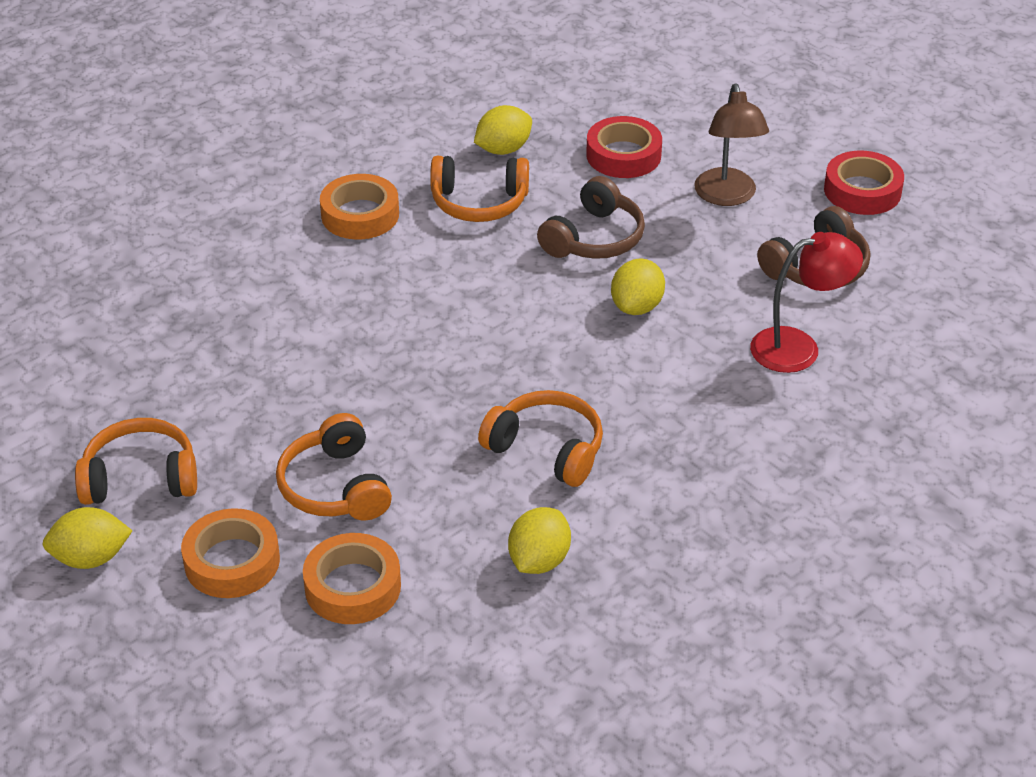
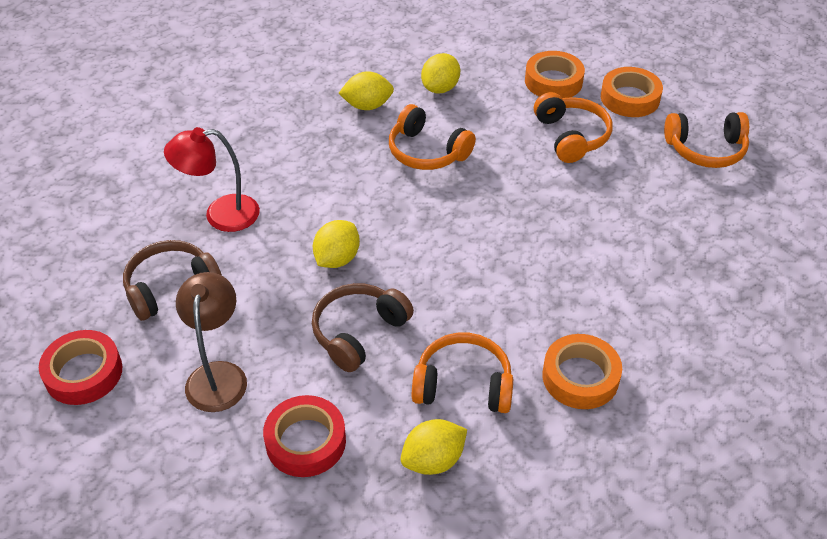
camera: 175 degrees left, 5 degrees up
yellow lemon [42,507,132,569] -> yellow lemon moved to [338,71,394,110]

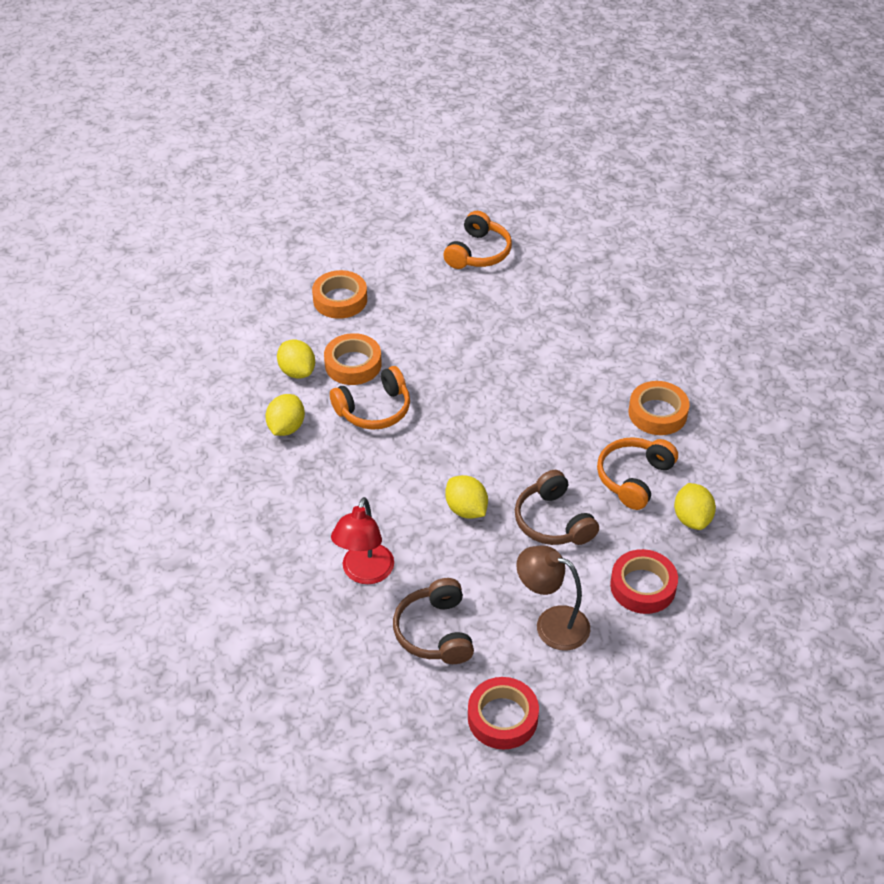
camera: 65 degrees left, 0 degrees up
orange headphones [534,92,612,163] -> none
orange tape [601,67,663,117] -> orange tape moved to [324,333,382,385]

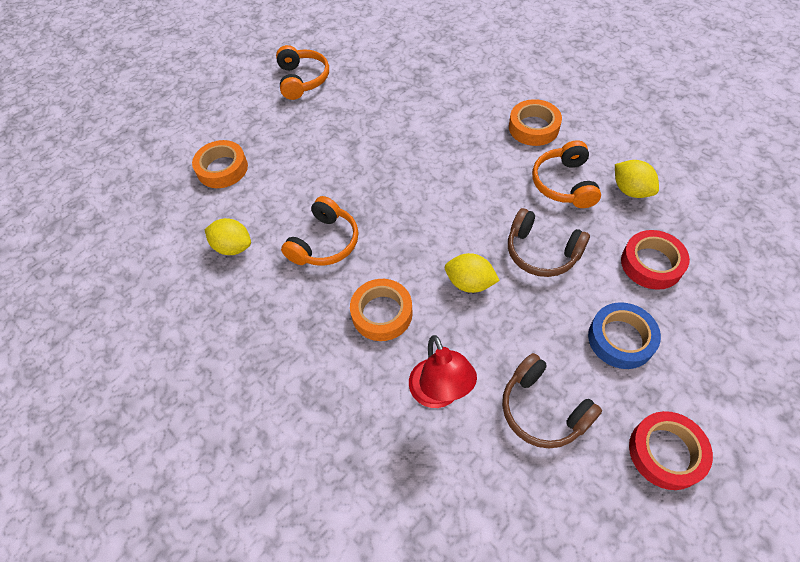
camera: 30 degrees left, 10 degrees up
yellow lemon [265,394,305,436] -> none
orange tape [324,333,382,385] -> orange tape moved to [350,279,413,341]
brown lamp [516,545,590,651] -> blue tape [588,302,661,369]

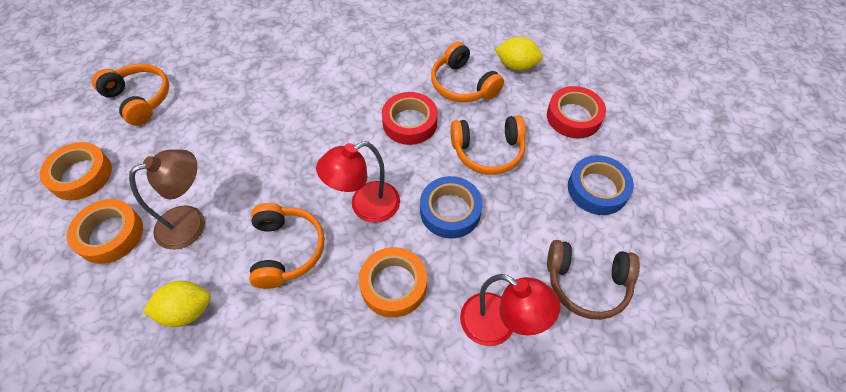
camera: 40 degrees left, 0 degrees up
yellow lemon [445,253,500,293] -> blue tape [420,176,483,238]
brown headphones [508,208,590,277] -> orange headphones [450,115,526,175]
orange tape [509,99,562,146] -> orange tape moved to [39,142,112,200]
red tape [629,411,713,490] -> red tape moved to [382,92,438,145]
none -> brown lamp [129,149,205,250]
none -> red lamp [316,141,400,223]

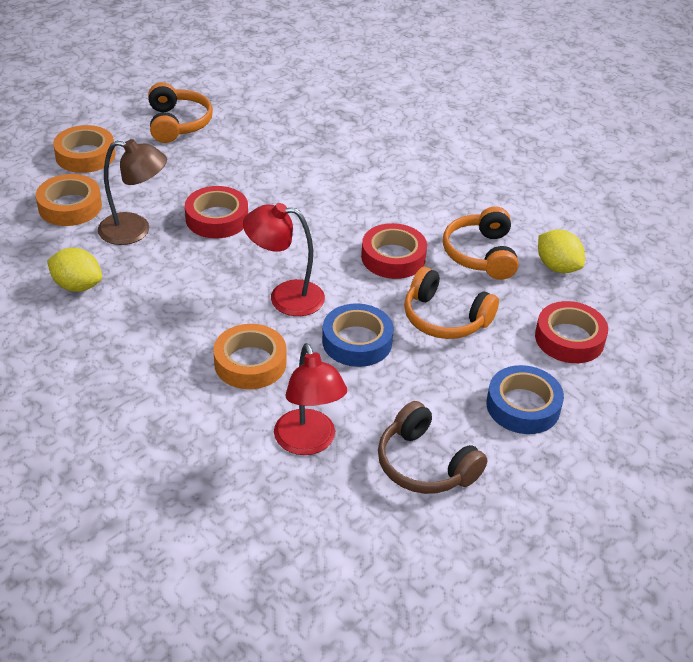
camera: 35 degrees right, 15 degrees down
orange headphones [249,203,325,289] -> none
none -> red tape [185,186,248,239]

